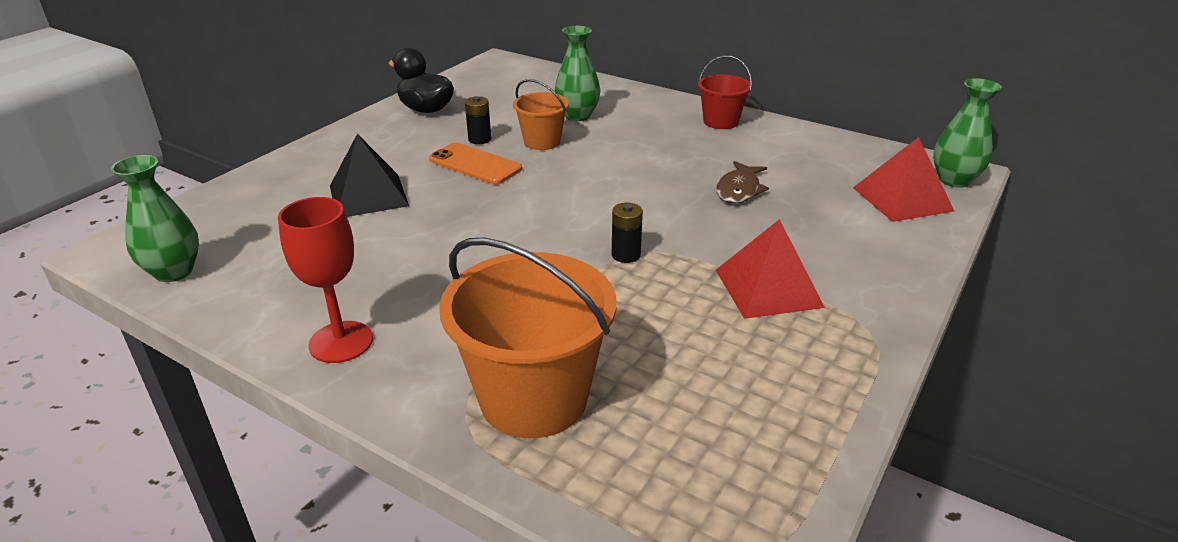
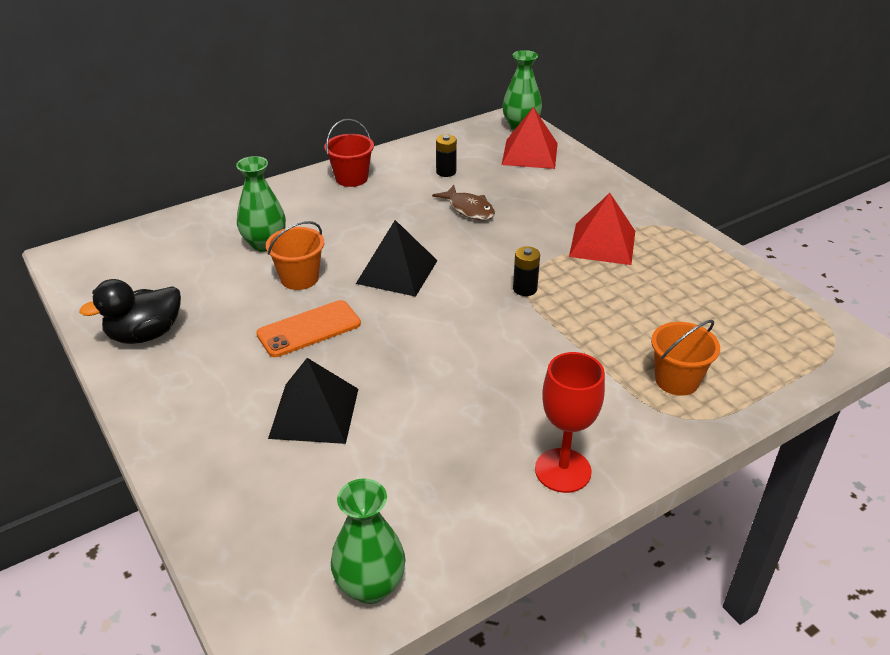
camera: 65 degrees left, 5 degrees up
orange bucket [439,238,616,438] -> orange bucket [651,320,720,396], size x0.54
black battery [465,96,491,144] -> black battery moved to [436,135,457,177]
none -> black pyramid [356,220,438,297]

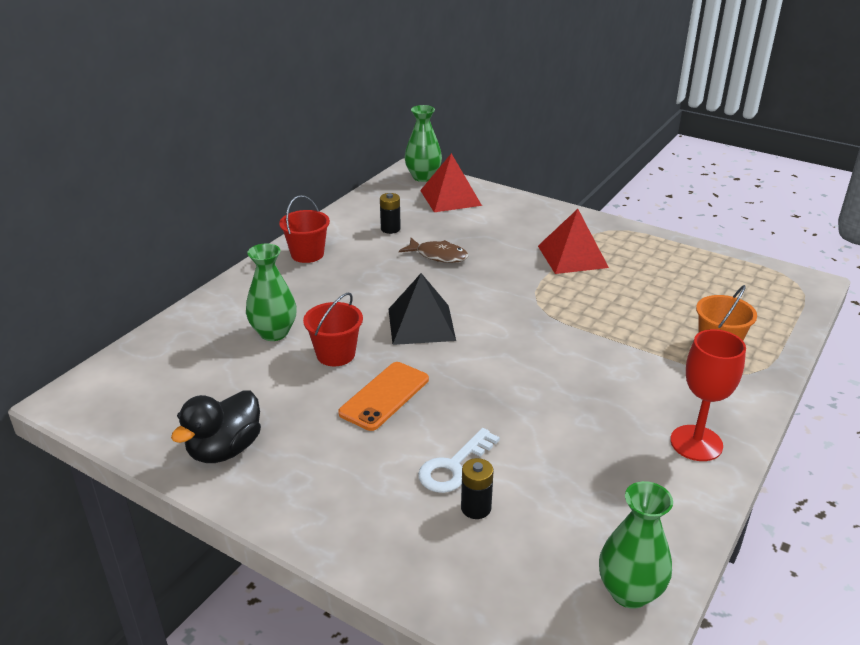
camera: 25 degrees left, 5 degrees down
orange bucket [266,221,324,290] -> red bucket [303,292,363,366]
black pyramid [268,358,358,444] -> white key [418,428,500,493]
black battery [513,246,540,296] -> black battery moved to [461,458,494,519]

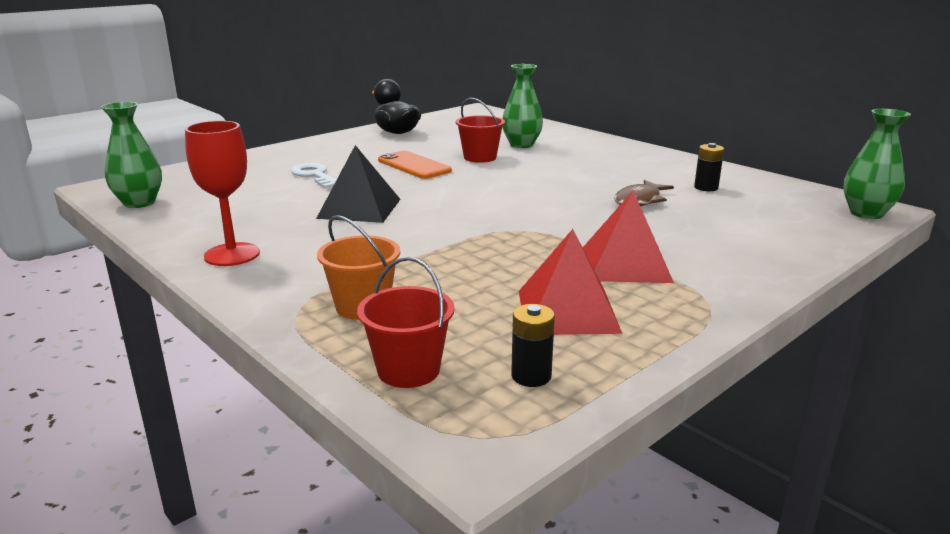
camera: 105 degrees right, 10 degrees down
red bucket [279,195,330,263] -> red bucket moved to [357,257,455,388]
black pyramid [388,273,456,345] -> black pyramid moved to [316,145,400,223]
red pyramid [420,153,482,212] -> red pyramid moved to [519,229,623,335]
black battery [461,458,494,519] -> black battery moved to [511,304,555,387]

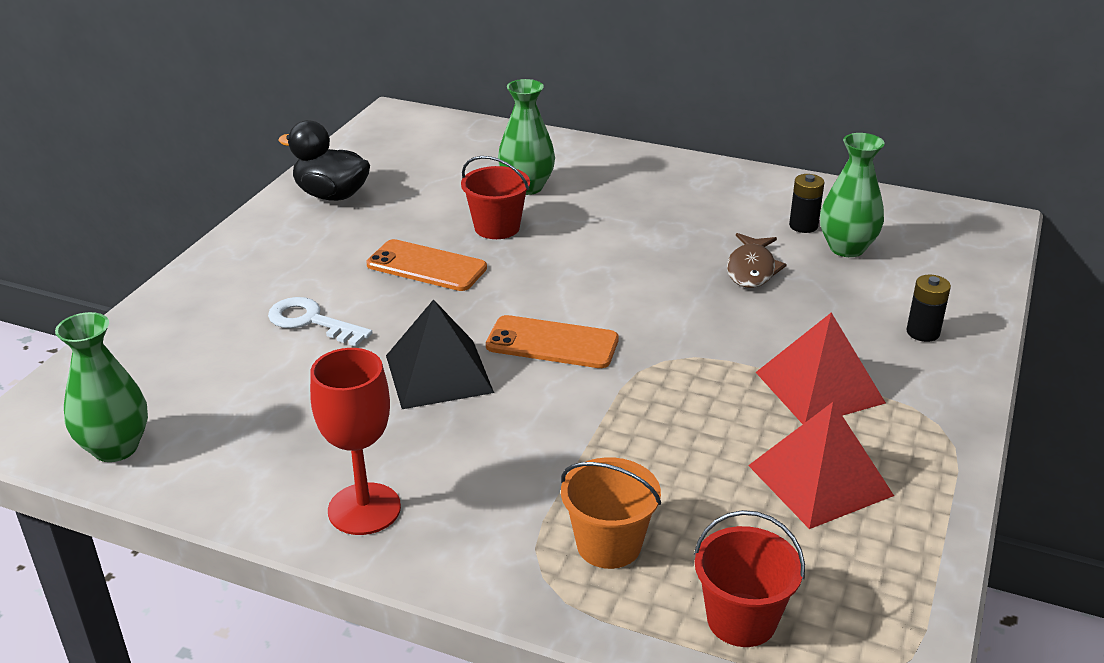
camera: 25 degrees left, 10 degrees up
black battery [511,304,555,387] -> black battery moved to [906,275,951,342]
green vase [843,109,911,219] -> green vase moved to [820,133,885,257]
none -> orange phone [486,315,619,368]

